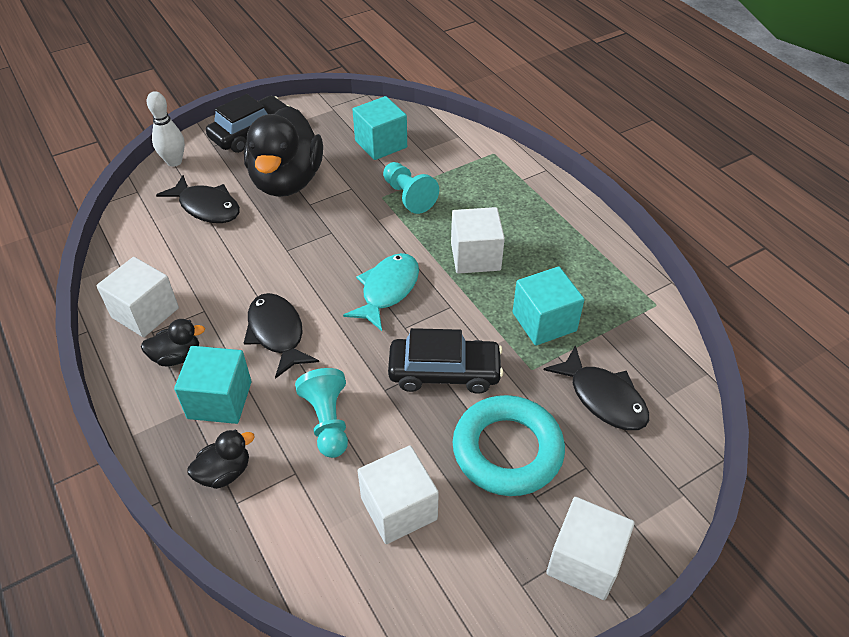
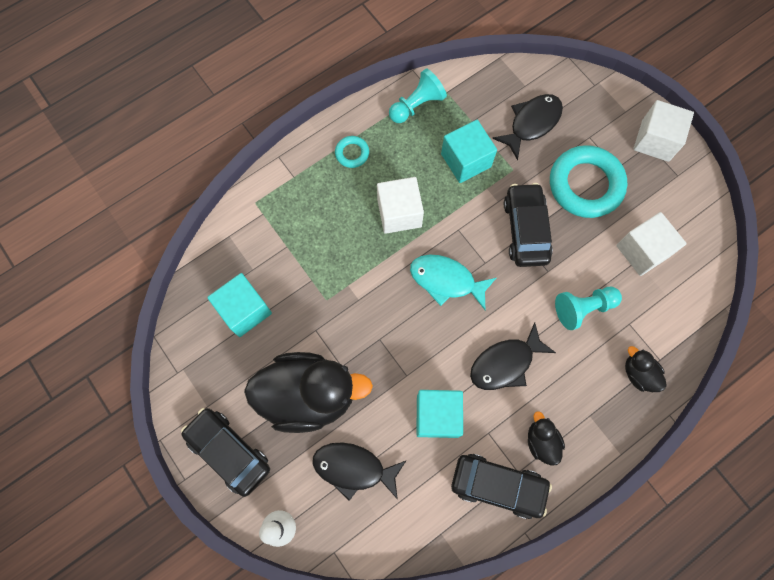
camera: 95 degrees left, 25 degrees up
white cube [96,257,179,337] -> black car [451,454,552,519]
black fish [156,175,240,223] -> black fish turned 105 degrees counterclockwise [313,442,407,501]
turquoise cube [174,346,251,424] -> turquoise cube moved to [416,390,463,438]
turquoise pawn [383,162,439,214] -> turquoise pawn moved to [389,68,447,123]
none -> turquoise ring [335,136,369,168]

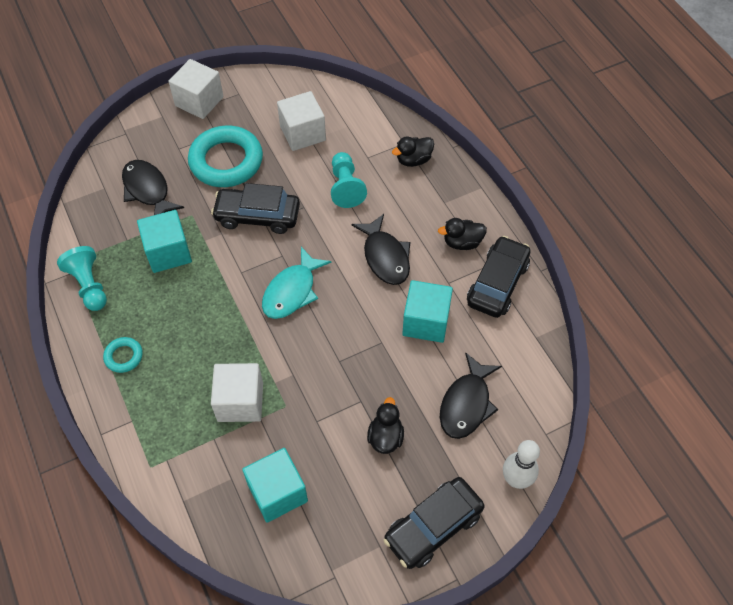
camera: 80 degrees left, 15 degrees down
black duck [244,352,373,433] -> black duck [367,397,404,454], size x0.44
white cube [377,177,424,234] -> white cube moved to [211,363,263,422]

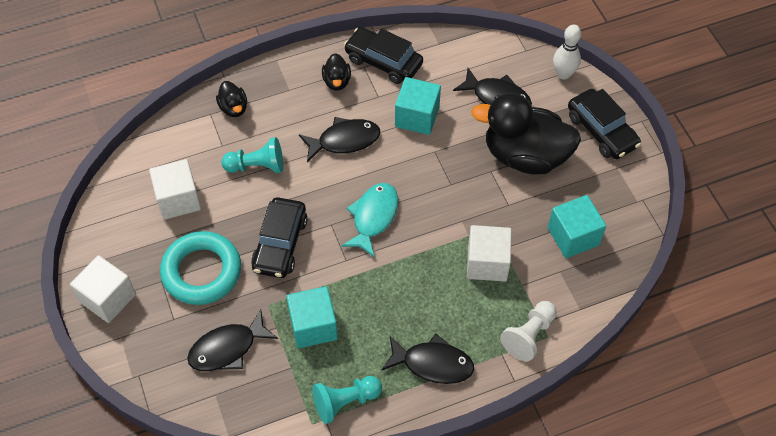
camera: 85 degrees left, 0 degrees up
turquoise ring [103,337,143,373] -> black fish [382,334,474,384]
turquoise fish [262,247,331,319] -> turquoise fish turned 105 degrees counterclockwise [341,183,398,258]
black duck [367,397,404,454] -> black duck [471,93,581,175], size x2.28
none -> white pawn [500,301,557,361]

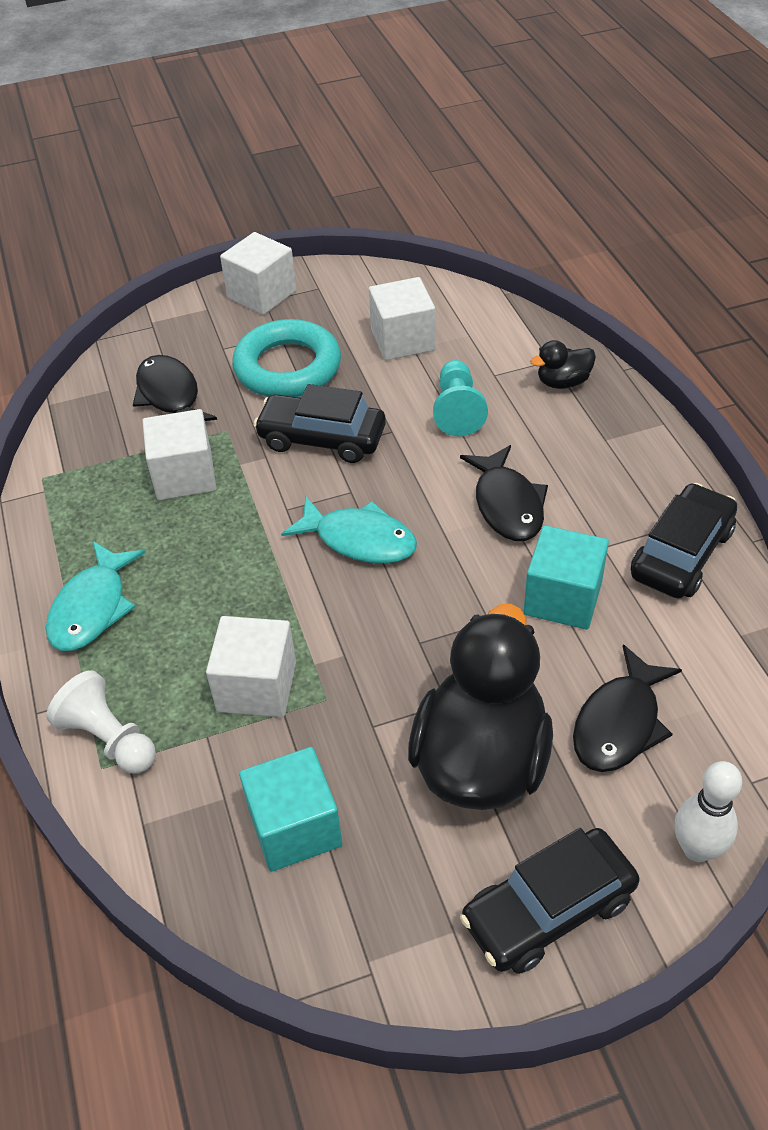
camera: 95 degrees right, 10 degrees down
turquoise cube [286,286,338,348] -> white cube [142,409,216,500]
turquoise pawn [312,376,382,424] -> none
black duck [322,53,351,91] -> none
black fish [382,334,474,384] -> turquoise fish [46,541,145,651]

